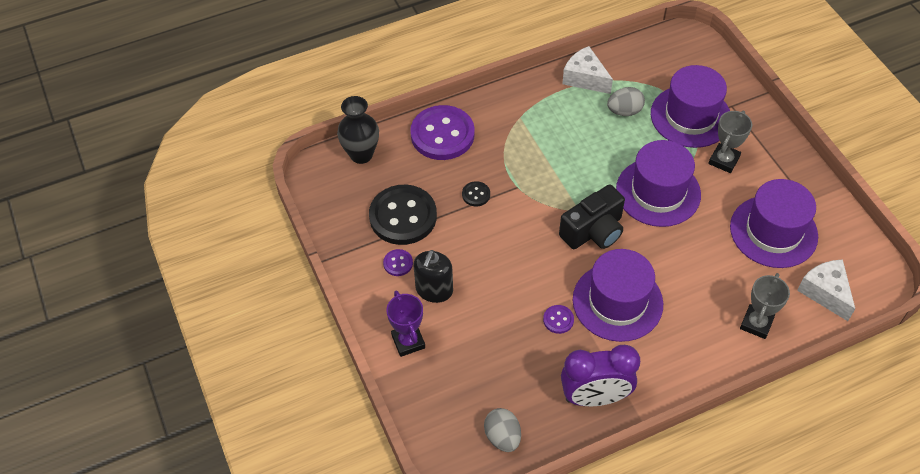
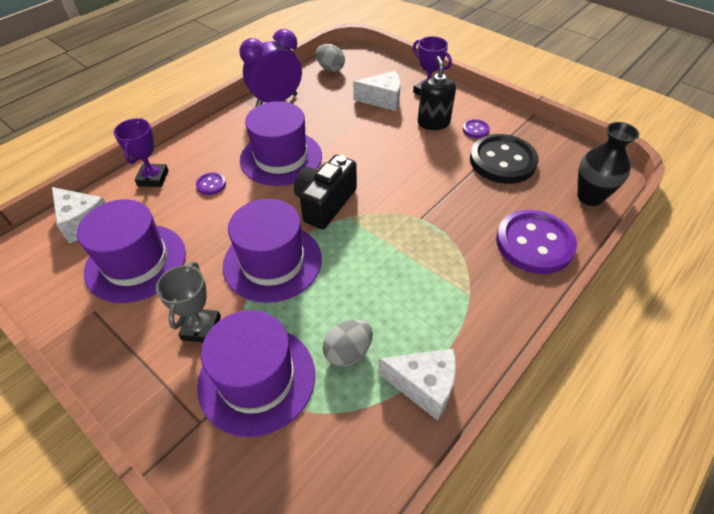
camera: 155 degrees right, 5 degrees down
black button [462,181,490,206] -> none
purple button [543,305,574,334] -> purple button moved to [196,172,226,195]
grey trophy [740,273,790,339] -> purple trophy [114,118,169,187]
none -> white cheese [353,71,401,111]

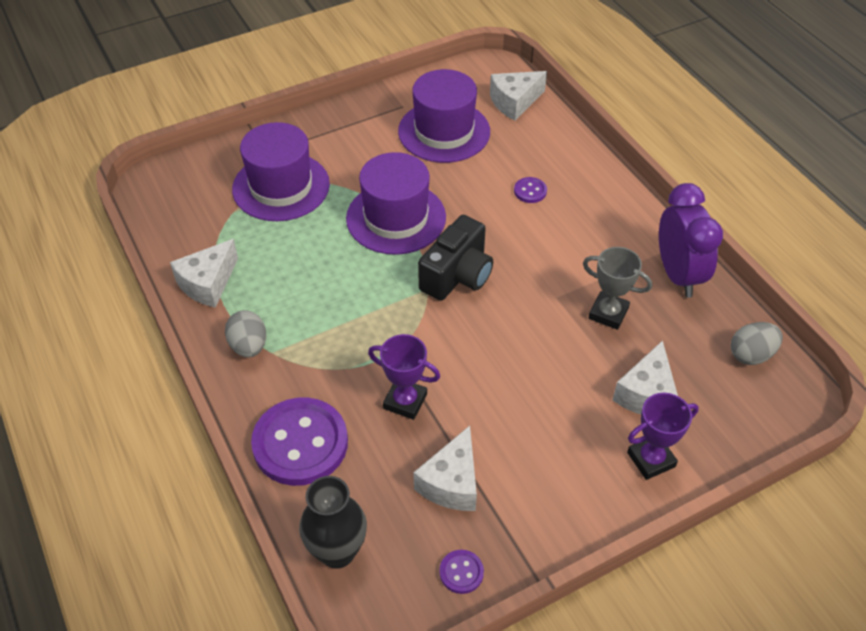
camera: 110 degrees right, 0 degrees up
purple trophy [114,118,169,187] -> purple trophy moved to [368,334,440,420]
grey trophy [156,262,221,342] -> grey trophy moved to [583,247,652,330]
purple hat [240,101,322,186] -> none
black camera [294,155,357,229] -> black camera turned 75 degrees clockwise [418,215,493,301]
grey egg [322,320,373,367] -> grey egg moved to [225,310,266,357]
black soap dispenser [418,56,456,130] -> none
purple button [463,119,490,138] -> purple button moved to [439,550,484,594]
black button [470,134,539,184] -> white cheese [414,426,477,511]

